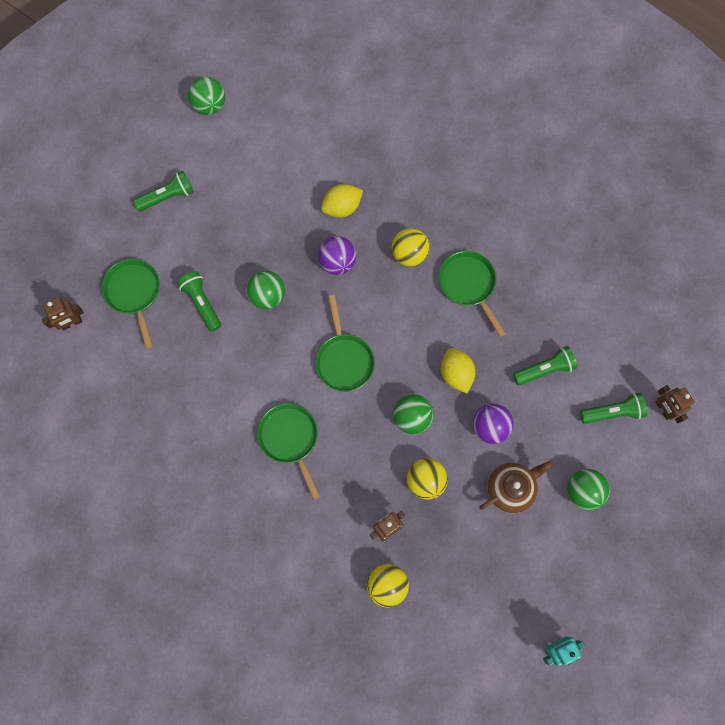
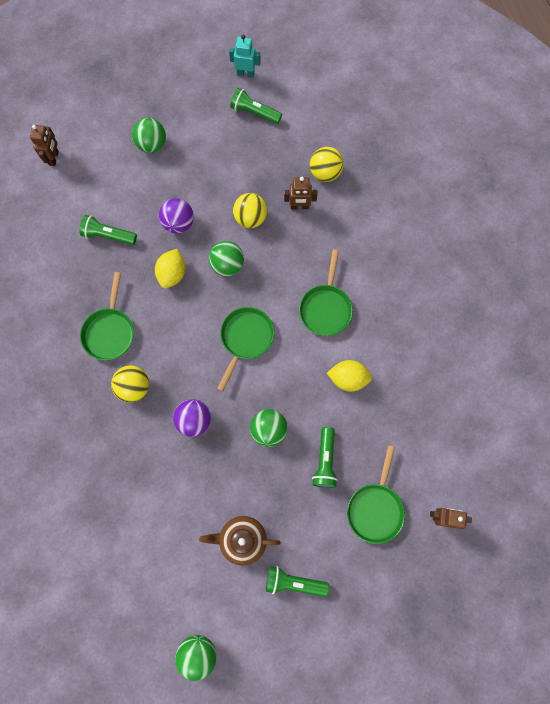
camera: 145 degrees left, 0 degrees up
yellow lemon [321,184,363,218] -> yellow lemon moved to [327,360,372,392]
brown teapot [480,461,553,513] -> brown teapot moved to [199,516,281,566]
green flashlight [580,393,647,424] -> green flashlight moved to [230,88,282,124]

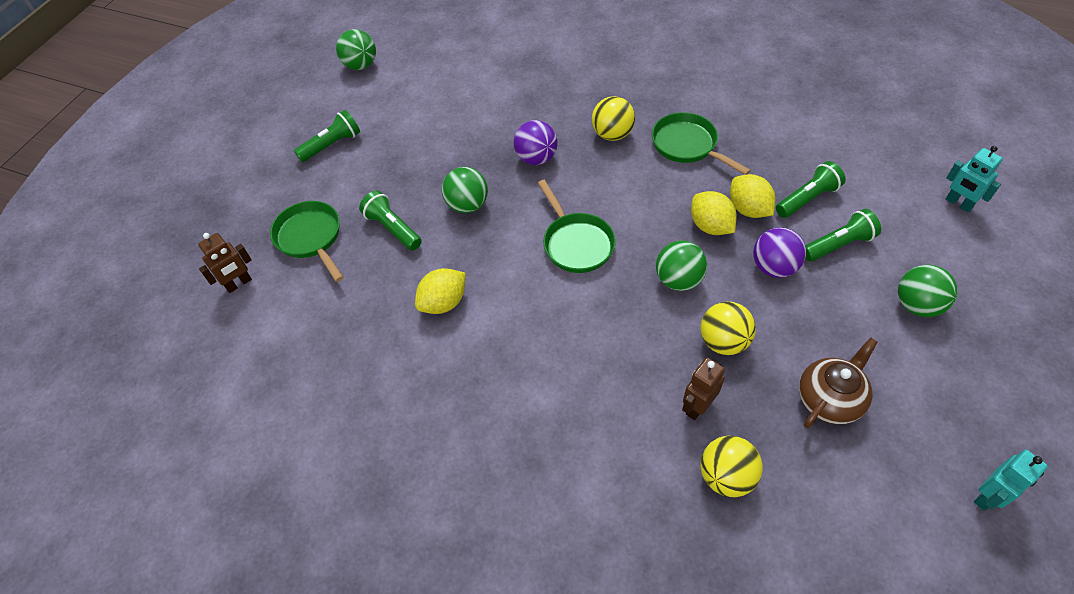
camera: 135 degrees right, 20 degrees down
brown robot [30,125,59,166] -> turquoise robot [946,146,1003,212]
brown teapot [199,516,281,566] -> brown teapot moved to [799,338,878,428]
green flashlight [230,88,282,124] -> green flashlight moved to [805,209,881,261]
green pan [299,249,353,336] -> none
none -> yellow lemon [730,174,775,218]

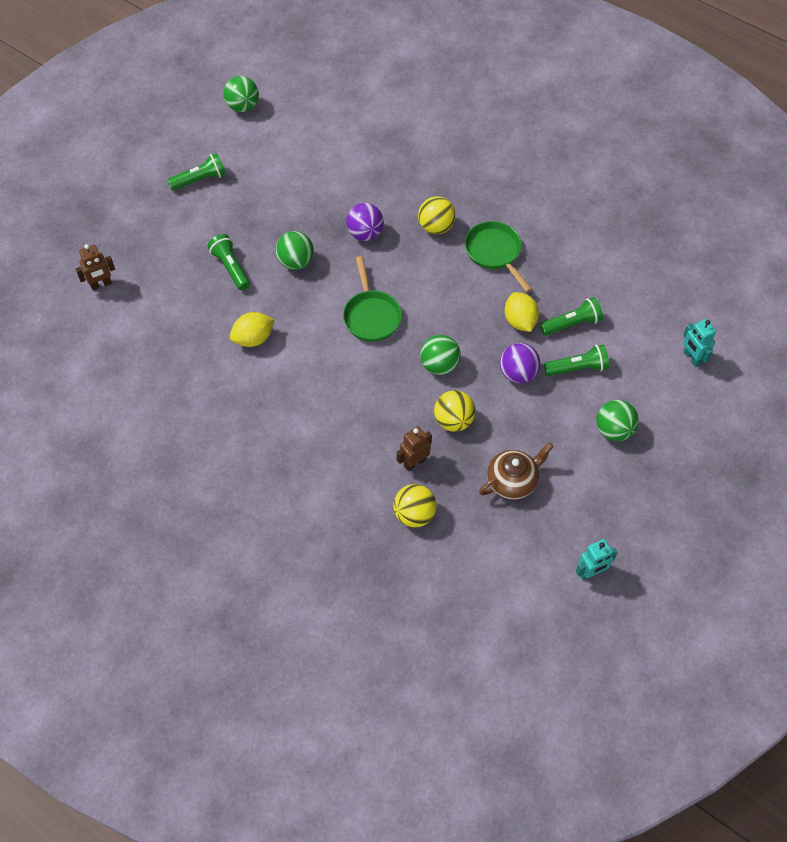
camera: 10 degrees right, 5 degrees up
green pan [270,201,344,282] -> none
yellow lemon [691,191,737,235] -> none

